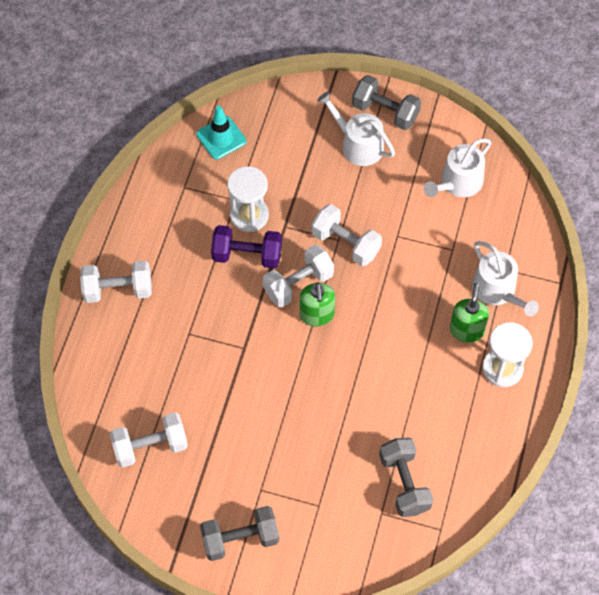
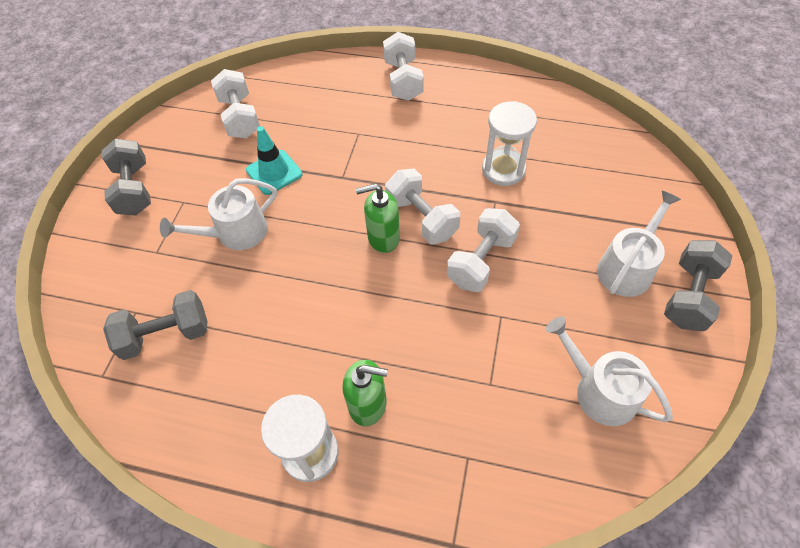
camera: 90 degrees right, 5 degrees down
turquoise traffic cone [196,106,246,159] -> turquoise traffic cone moved to [246,126,302,195]
purple dumbbell [211,225,282,269] -> none
white watering can [472,241,539,316] -> white watering can moved to [160,178,277,250]

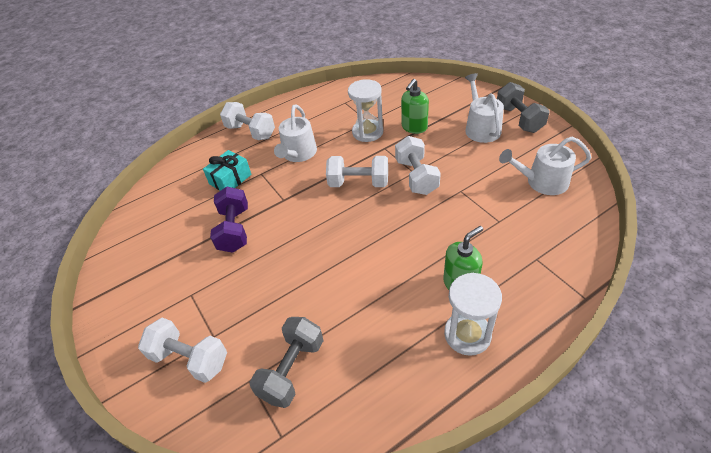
camera: 45 degrees left, 10 degrees down
grey dumbbell [102,139,151,215] -> none
white watering can [160,178,277,250] -> white watering can moved to [274,104,317,162]
white dumbbell [211,69,260,139] -> white dumbbell moved to [138,318,227,383]
turquoise traffic cone [246,126,302,195] -> purple dumbbell [210,187,248,253]
green soap dispenser [355,183,400,253] -> green soap dispenser moved to [401,79,429,134]
none -> turquoise gift [203,150,251,191]

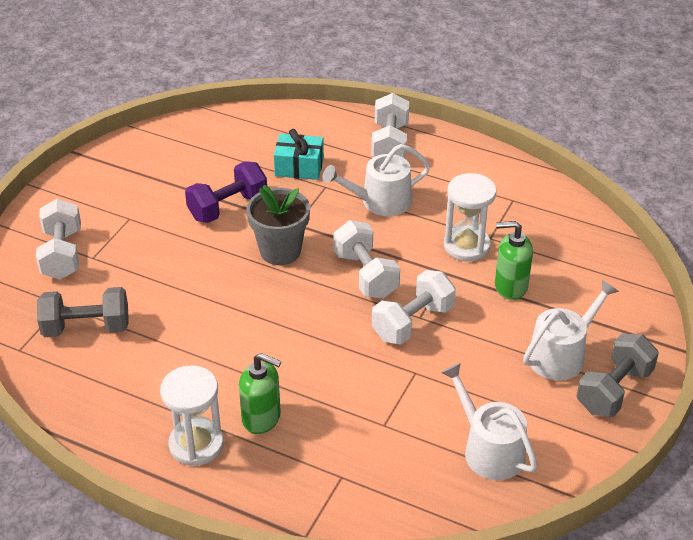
camera: 55 degrees right, 5 degrees down
none -> grey flower pot [247,185,310,265]

